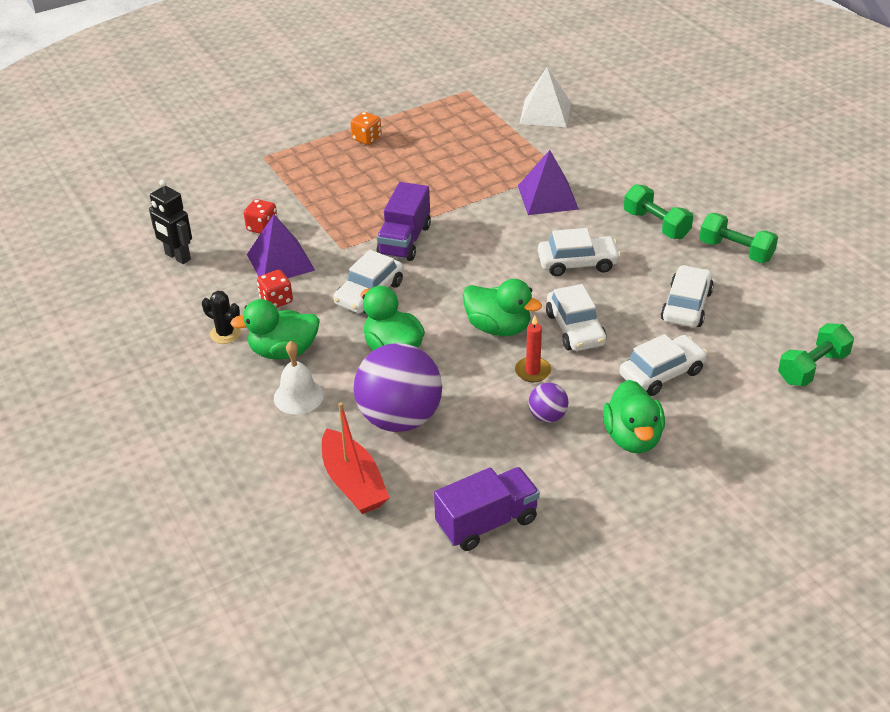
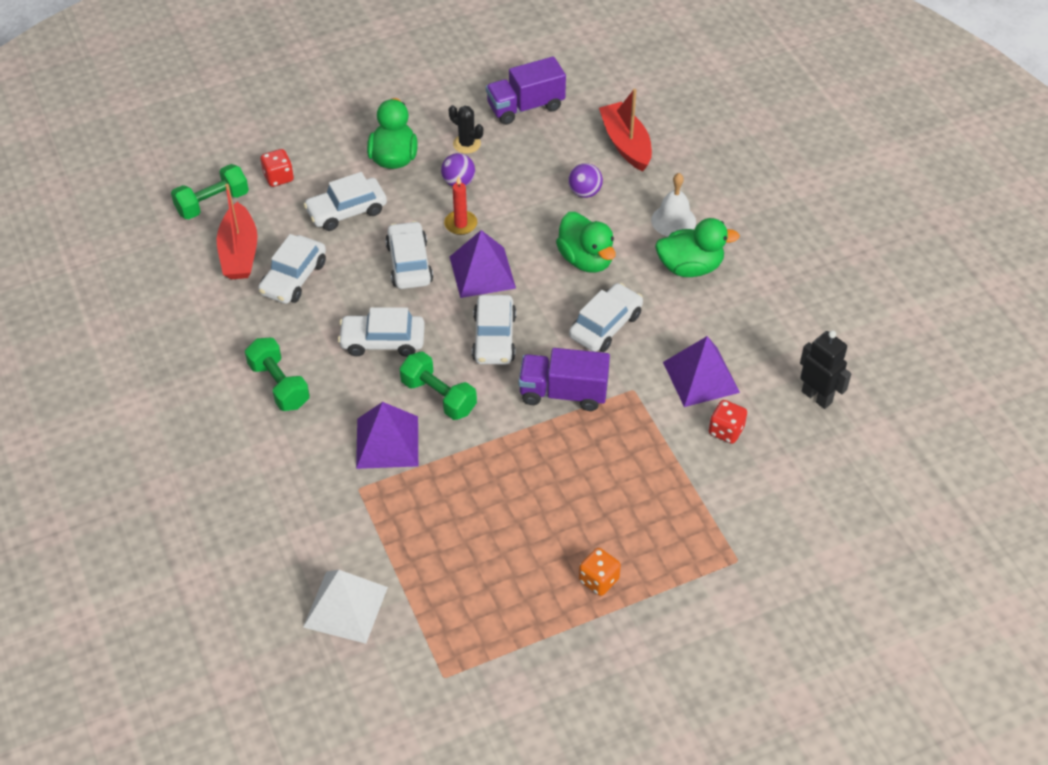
camera: 175 degrees left, 10 degrees up
black cactus [202,291,241,344] -> black cactus moved to [449,105,483,154]
red dice [257,270,293,308] -> red dice moved to [261,149,294,187]
purple ball [353,343,442,432] -> purple ball [568,163,603,198], size x0.45
purple truck [377,182,431,261] -> purple truck turned 105 degrees counterclockwise [519,348,610,411]
green duck [463,279,542,336] -> purple pyramid [450,230,516,298]
green dumbbell [699,213,778,263] -> green dumbbell moved to [399,352,477,420]
none -> red boat [217,183,258,279]
none -> white car [472,295,516,364]

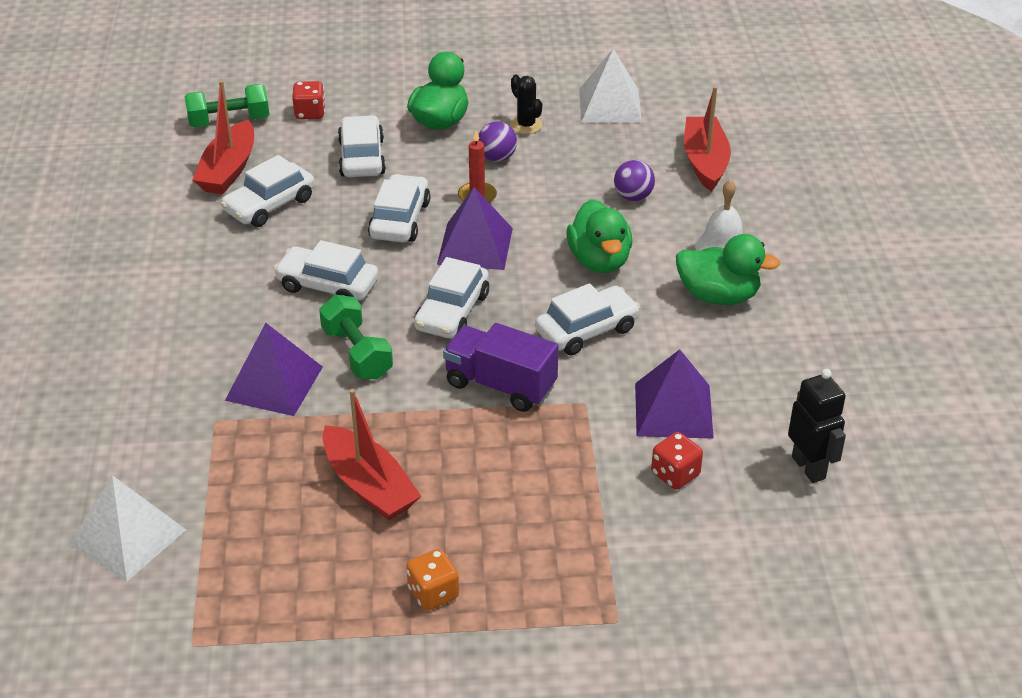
camera: 20 degrees right, 10 degrees down
green dumbbell [245,338,310,411] -> none
white car [303,172,387,231] -> white car turned 90 degrees clockwise [338,115,386,177]
purple truck [486,56,566,125] -> white pyramid [579,49,642,122]
none -> red boat [323,389,421,520]

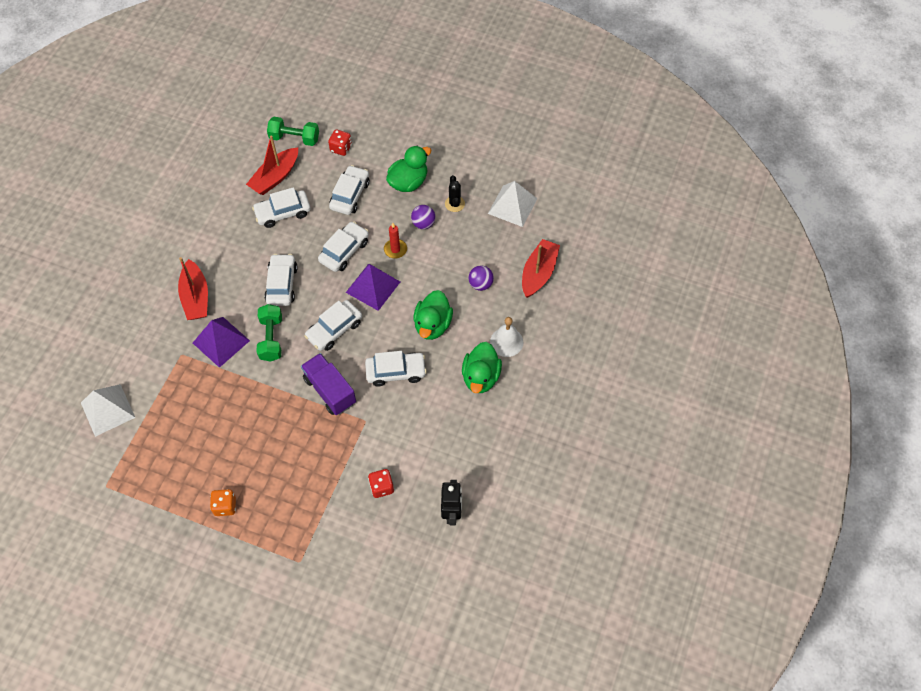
camera: 25 degrees right, 20 degrees up
white car [274,240,379,300] -> white car turned 45 degrees clockwise [264,254,298,306]
red boat [323,389,421,520] -> red boat moved to [178,257,208,320]
purple pyramid [635,349,714,439] -> none
green duck [676,234,780,305] -> green duck turned 60 degrees clockwise [462,342,502,393]

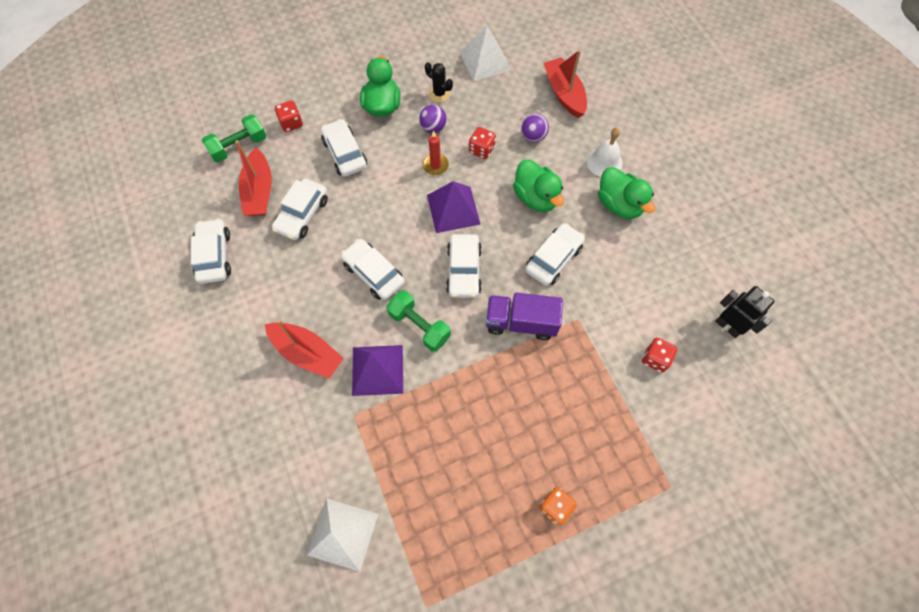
camera: 45 degrees left, 5 degrees up
white car [318,221,369,272] -> white car moved to [191,218,231,284]
none -> red dice [469,127,496,159]

